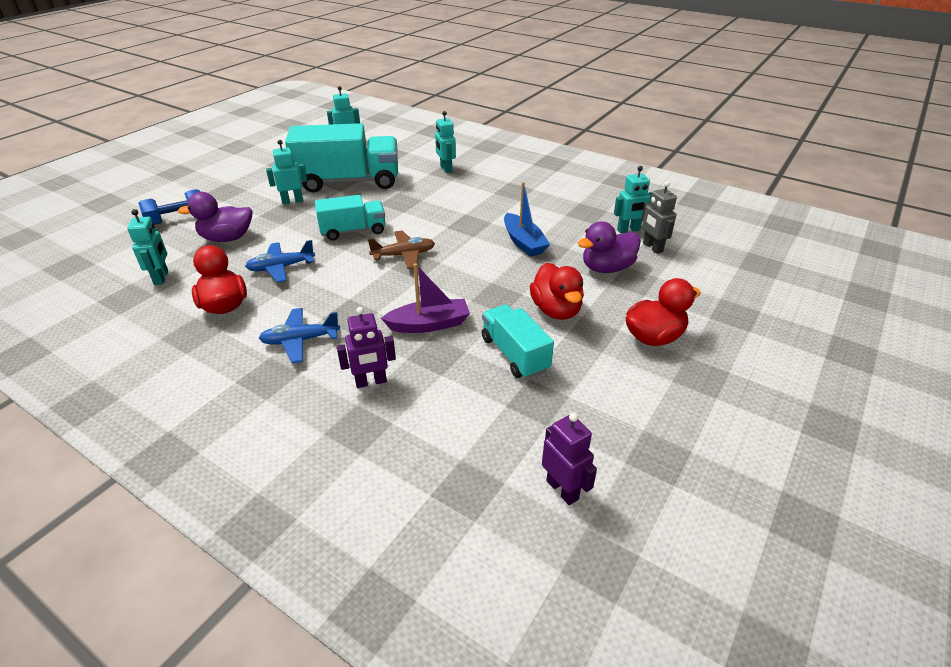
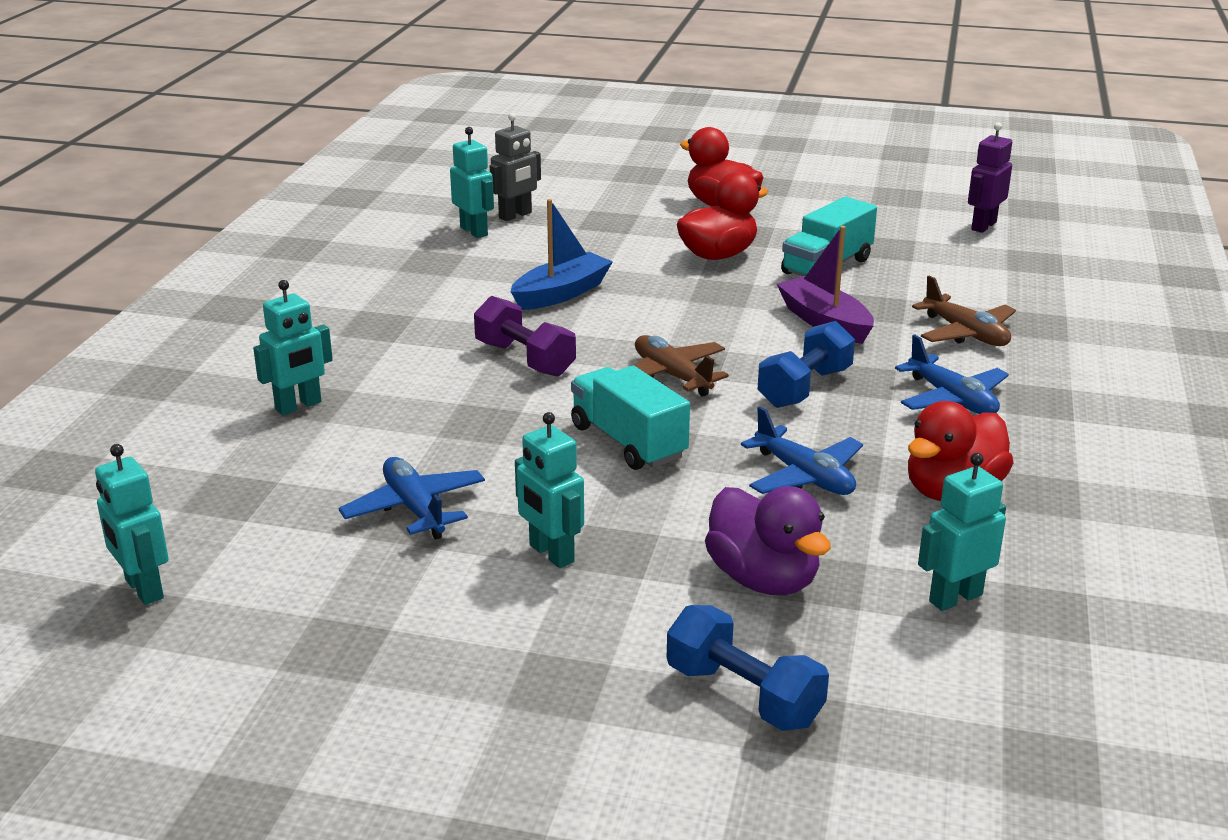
camera: 110 degrees left, 10 degrees down
turquoise truck [285,123,398,193] -> blue plane [338,457,485,540]
purple robot [337,307,396,388] -> brown plane [912,275,1016,346]
purple duck [578,221,641,273] -> none
none -> purple dumbbell [474,296,576,377]
none -> blue dumbbell [758,321,855,408]

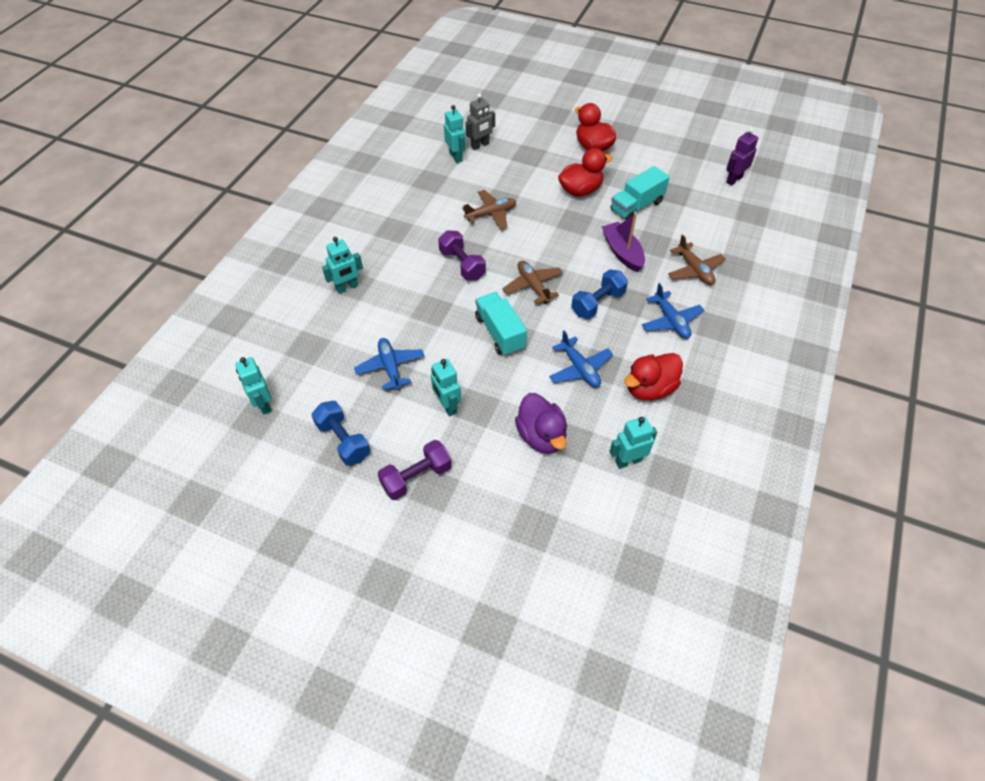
camera: 10 degrees right, 25 degrees up
blue boat [511,199,613,310] -> brown plane [462,190,516,229]
blue dumbbell [667,605,829,731] -> blue dumbbell moved to [311,401,370,466]
none -> purple dumbbell [378,440,452,500]

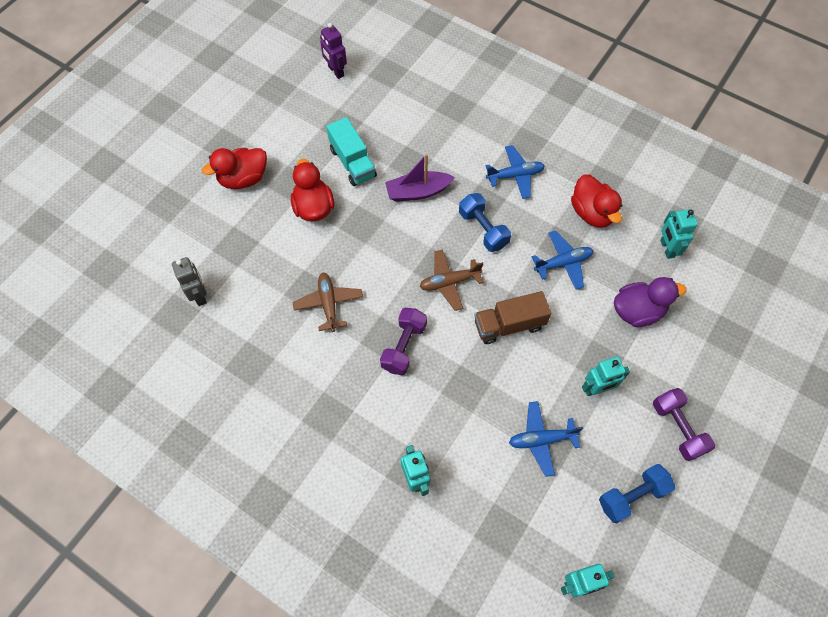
camera: 80 degrees left, 10 degrees up
purple dumbbell [438,230,486,280] -> purple dumbbell turned 45 degrees counterclockwise [380,308,427,376]
turquoise robot [444,105,466,163] -> none
turquoise truck [475,292,527,356] -> brown truck [474,291,551,344]
brown plane [668,235,726,285] -> none

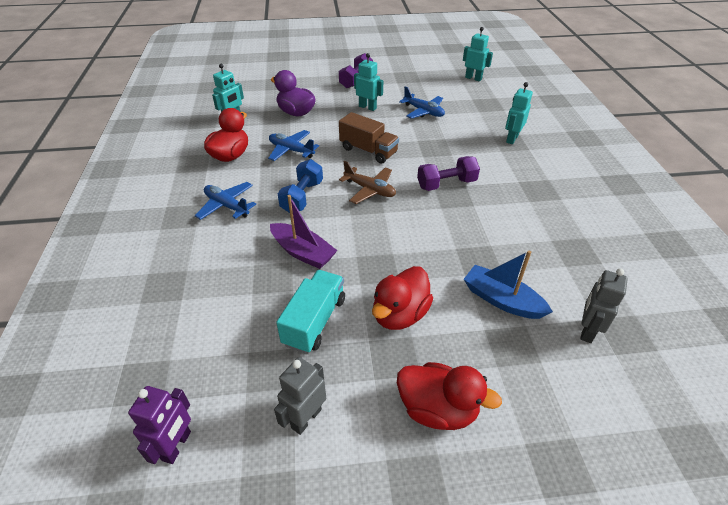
camera: 130 degrees left, 20 degrees down
brown plane [293,273,363,332] -> none
blue dumbbell [599,464,675,523] -> none
none -> grey robot [274,357,326,435]
none -> blue boat [464,251,553,319]

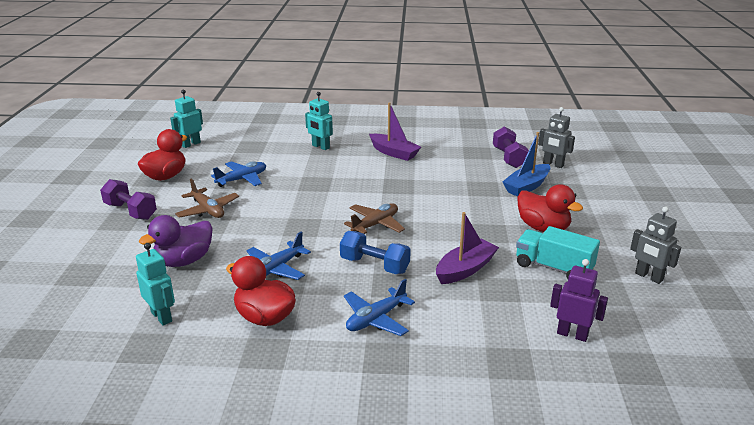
camera: 80 degrees left, 15 degrees down
purple robot [128,386,191,464] -> purple robot moved to [550,259,608,342]
brown truck [339,112,399,164] -> none
turquoise robot [354,53,383,111] -> brown plane [175,179,239,218]
red duck [397,362,502,430] -> red duck moved to [138,129,187,181]
purple dumbbell [417,156,480,191] -> purple dumbbell moved to [493,127,529,168]
none -> purple boat [369,102,421,161]

